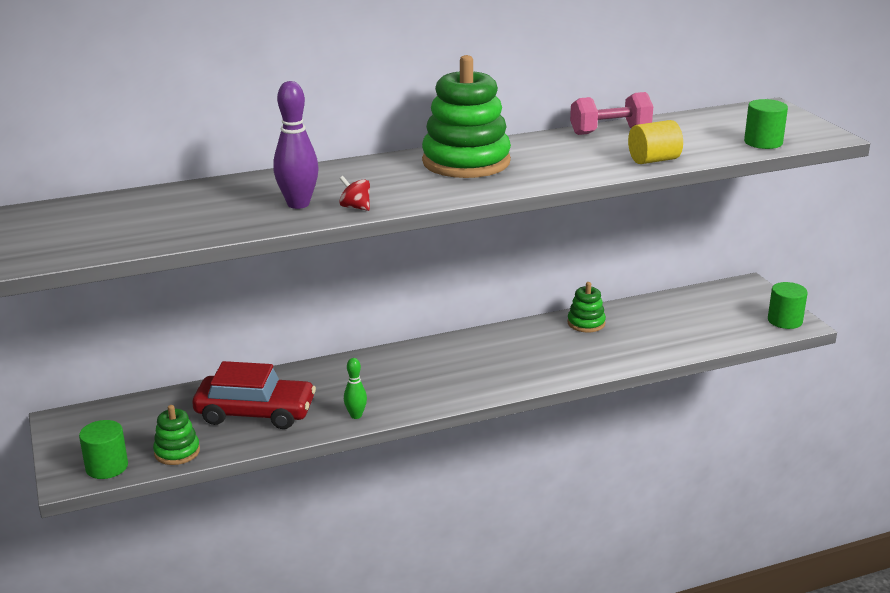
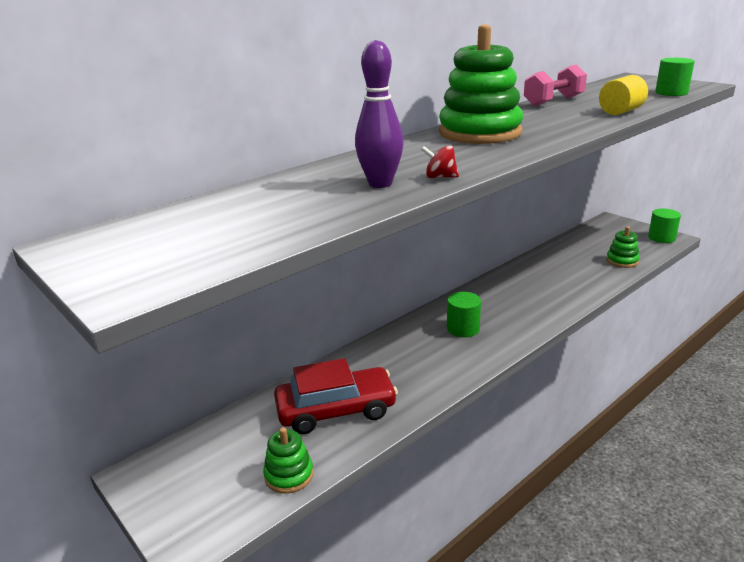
camera: 20 degrees left, 0 degrees up
green cylinder [79,420,128,479] -> green cylinder moved to [447,292,481,337]
green bowling pin [344,358,367,419] -> none
green stacking toy [567,282,606,333] -> green stacking toy moved to [606,226,640,268]

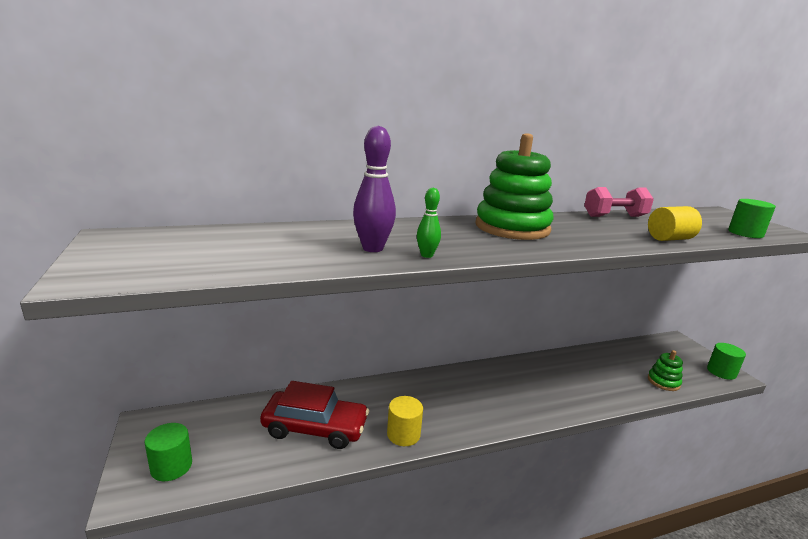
camera: 20 degrees right, 5 degrees down
green stacking toy [263,427,314,494] -> none
red spinning top [421,145,459,178] -> green bowling pin [417,188,441,258]
green cylinder [447,292,481,337] -> green cylinder moved to [144,423,192,481]
none -> yellow cylinder [387,396,423,446]

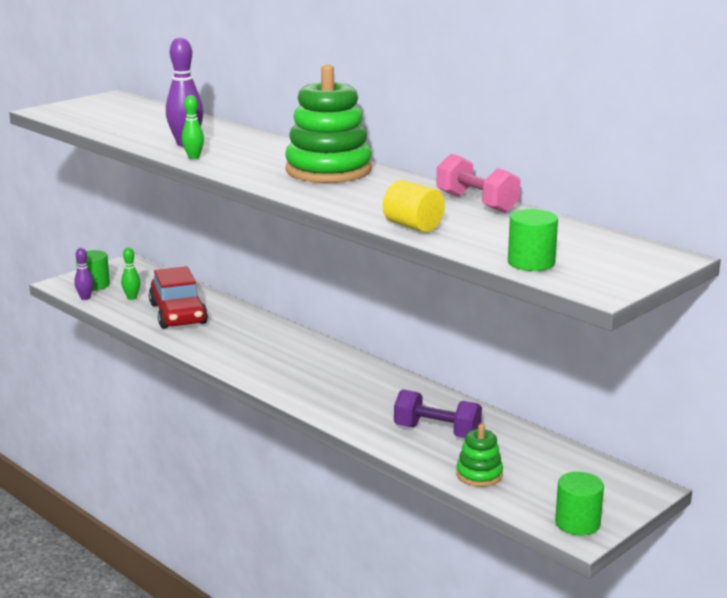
camera: 65 degrees right, 0 degrees up
yellow cylinder [387,396,423,446] -> none
none -> purple bowling pin [74,248,94,300]
none -> green bowling pin [121,248,140,300]
none -> purple dumbbell [394,389,482,438]

